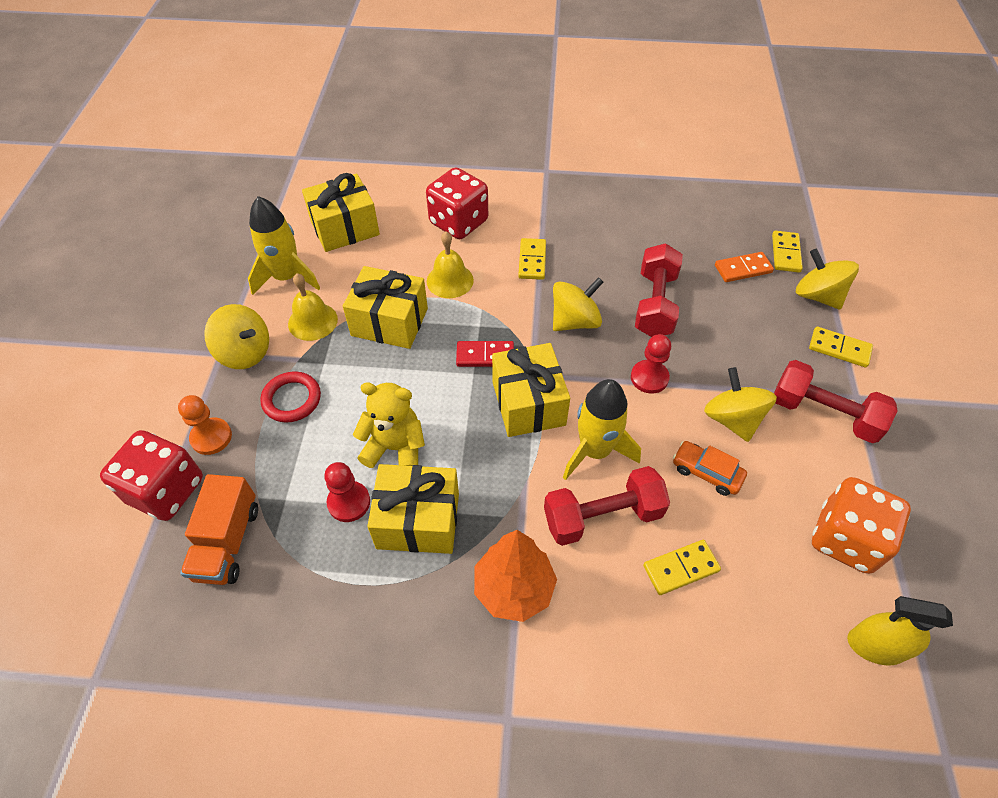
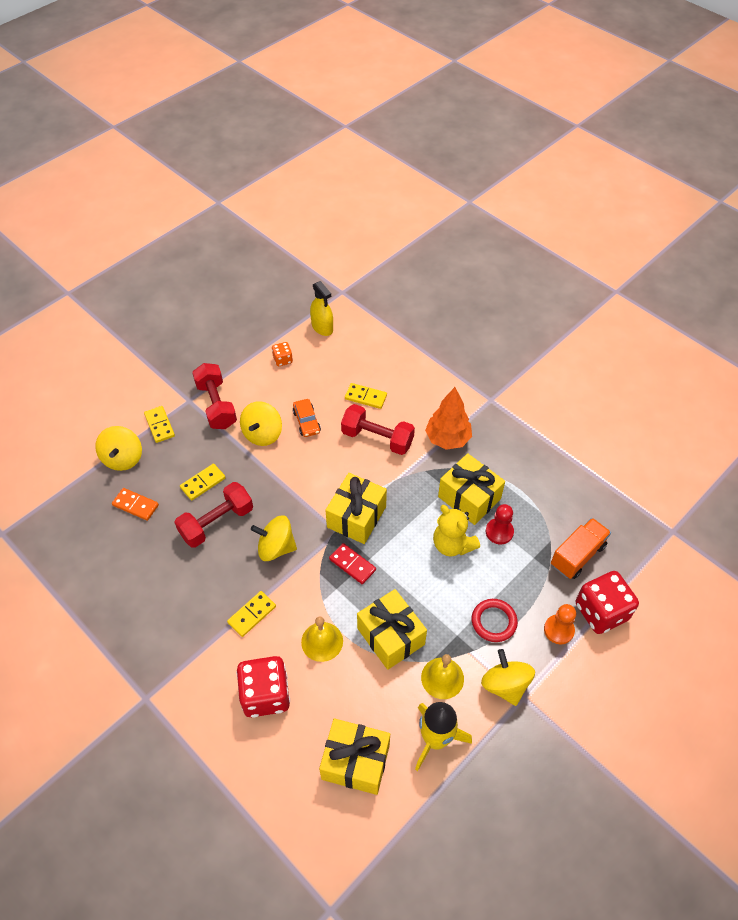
camera: 140 degrees left, 0 degrees up
yellow rocket [563,379,641,480] -> none
red pawn [631,334,671,394] -> none
yellow domino [772,231,803,273] -> yellow domino moved to [180,464,226,501]
orange dice [812,477,911,574] -> orange dice [272,342,293,366], size x0.48

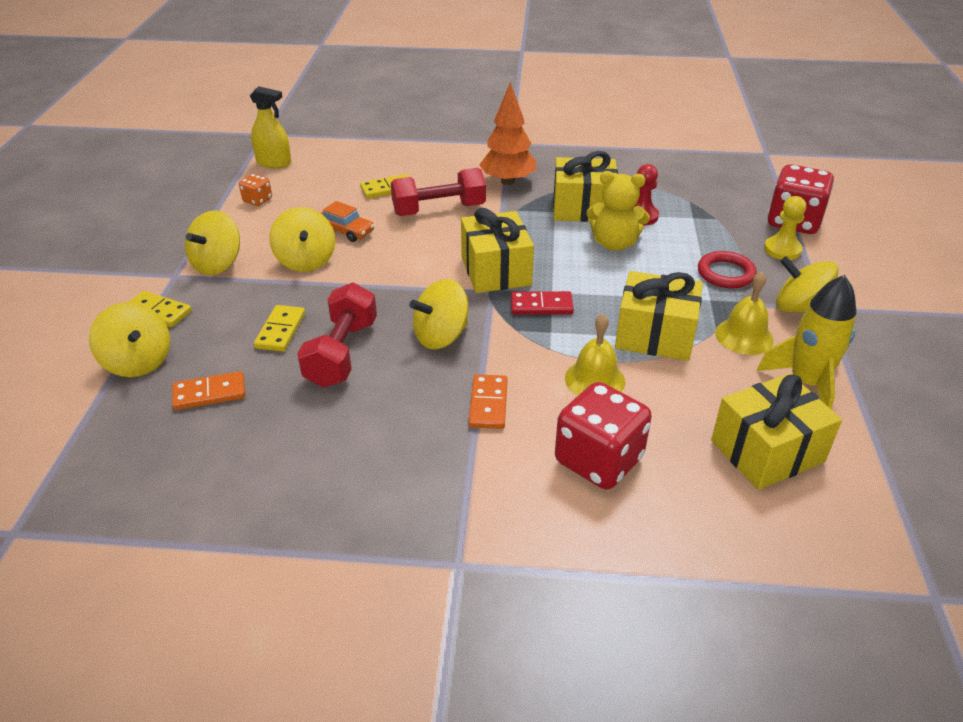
camera: 40 degrees left, 15 degrees down
red dumbbell [192,363,237,429] -> yellow spinning top [185,210,240,275]
yellow domino [227,591,276,637] -> orange domino [469,374,508,429]
orange pawn [544,604,576,644] -> yellow pawn [764,196,806,260]
orange truck [551,518,611,579] -> none

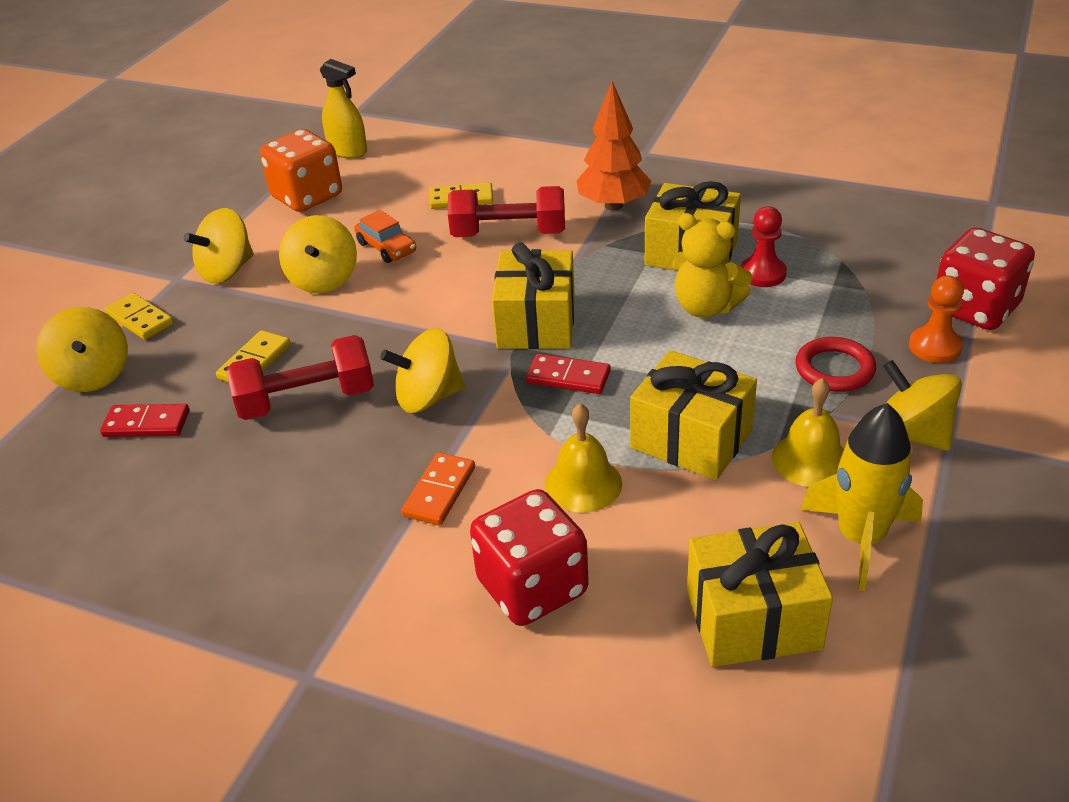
camera: 20 degrees right, 0 degrees up
orange domino [172,371,245,410] -> red domino [100,404,189,437]
orange dice [239,174,272,206] -> orange dice [260,129,342,212], size x2.07
red dumbbell [297,282,377,388] -> red dumbbell turned 45 degrees clockwise [226,335,374,420]
yellow pawn [764,196,806,260] -> orange pawn [909,276,964,363]

